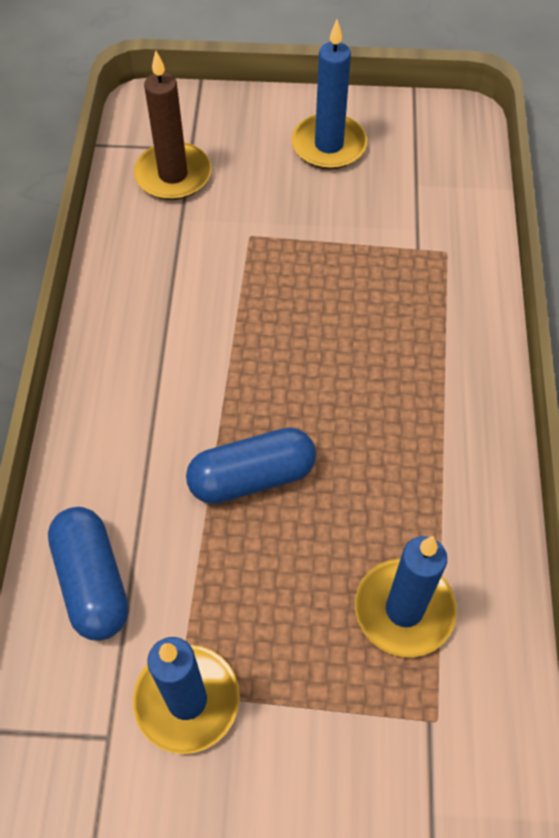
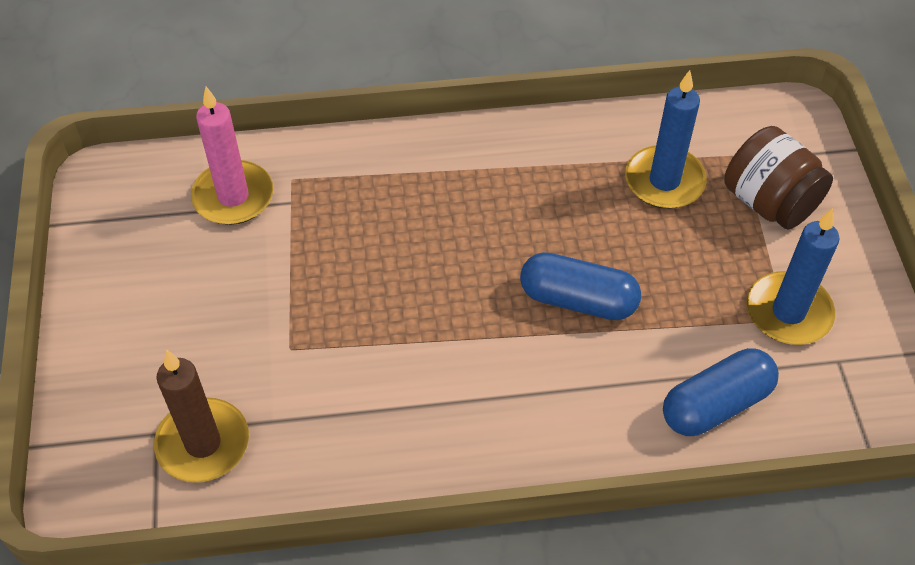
camera: 100 degrees left, 5 degrees down
blue capsule [186,427,316,504] -> blue capsule turned 45 degrees counterclockwise [520,252,641,320]
blue candle [292,20,367,169] -> none
none -> pink candle [191,87,273,225]
none -> brown jar [724,126,833,230]

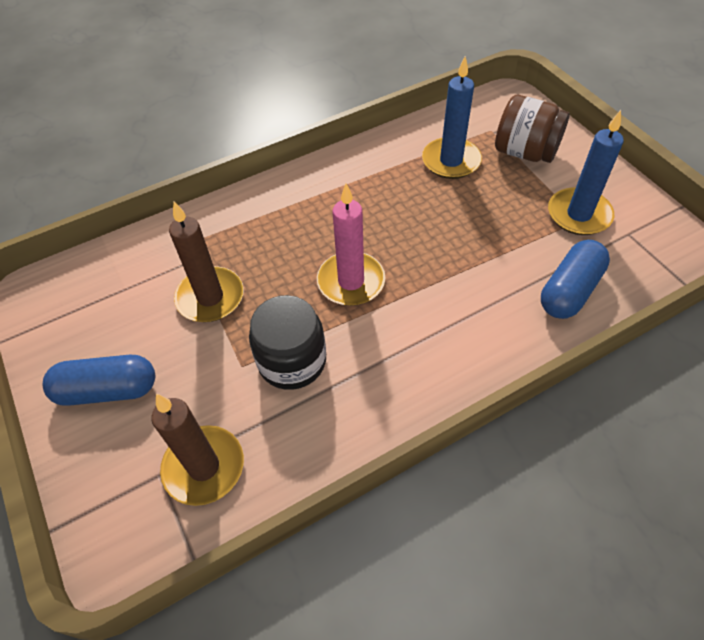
camera: 20 degrees left, 0 degrees up
pink candle [191,87,273,225] -> pink candle moved to [317,184,385,306]
blue capsule [520,252,641,320] -> blue capsule moved to [43,355,155,406]
none -> brown candle [169,201,244,322]
none -> black jar [249,295,326,390]

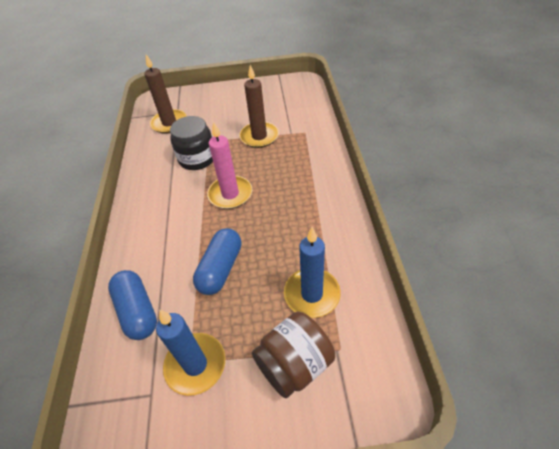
camera: 115 degrees right, 5 degrees down
blue capsule [43,355,155,406] -> blue capsule moved to [193,228,241,295]

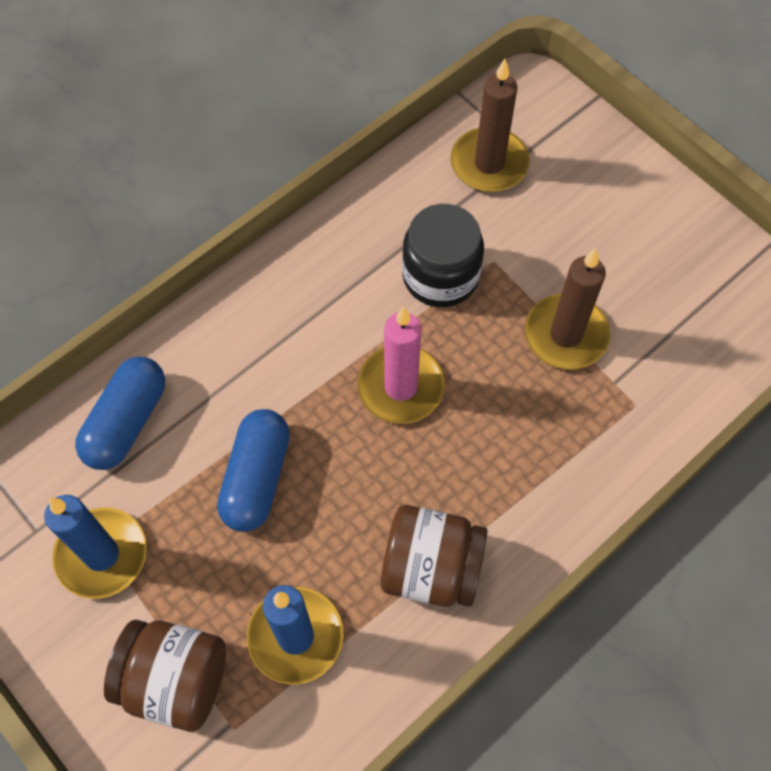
camera: 50 degrees right, 15 degrees up
blue capsule [193,228,241,295] -> blue capsule turned 60 degrees counterclockwise [217,409,290,532]
none -> brown jar [381,505,488,607]

